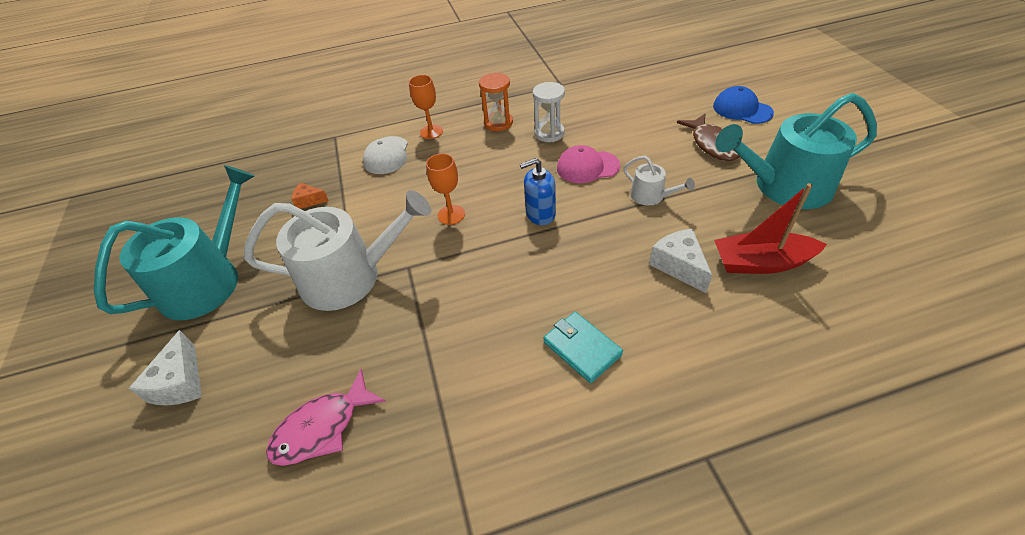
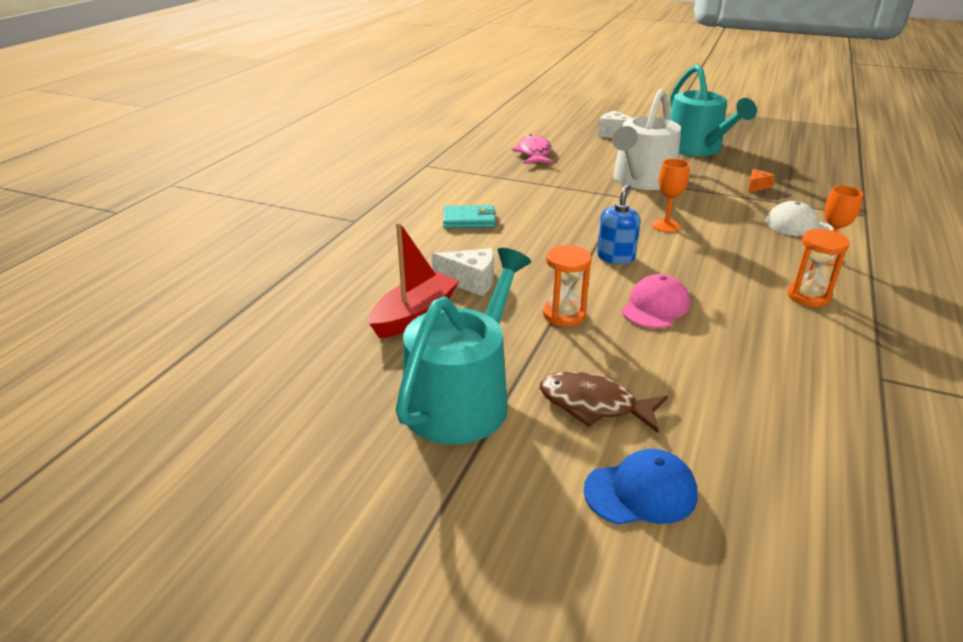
camera: 125 degrees right, 15 degrees down
white hourglass [533,82,565,142] -> none
white watering can [623,156,695,206] -> orange hourglass [543,245,592,326]

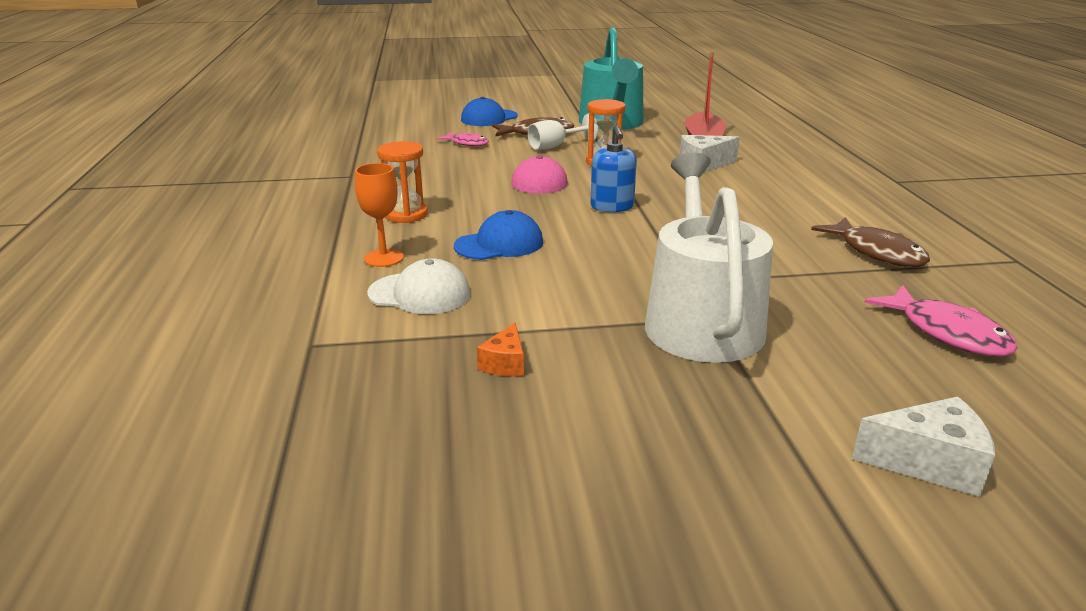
camera: 150 degrees right, 5 degrees down
turquoise wallet [443,205,496,228] -> none
orange goblet [652,158,690,232] -> none
turquoise watering can [670,64,757,156] -> none
none -> pink fish [437,132,489,146]
none -> blue cap [454,210,543,260]
none -> white goblet [528,114,598,150]
none -> brown fish [811,217,930,267]

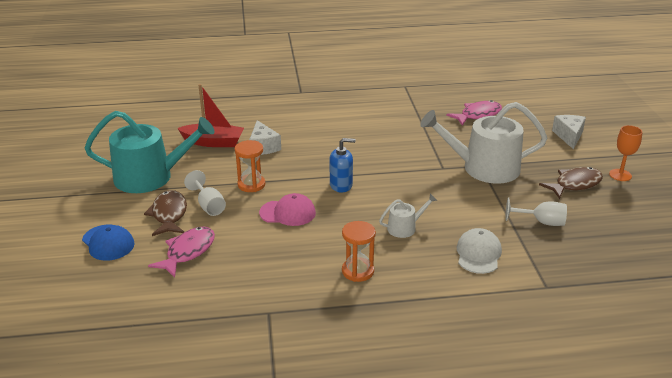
camera: 90 degrees left, 5 degrees up
orange goblet [355,163,404,267] -> orange goblet moved to [609,125,642,181]
pink fish [437,132,489,146] -> pink fish [148,226,215,278], size x1.57
blue cap [454,210,543,260] -> white watering can [379,194,437,238]
orange cheese [477,323,524,376] -> white goblet [505,198,567,226]
brown fish [811,217,930,267] -> brown fish moved to [539,167,603,199]

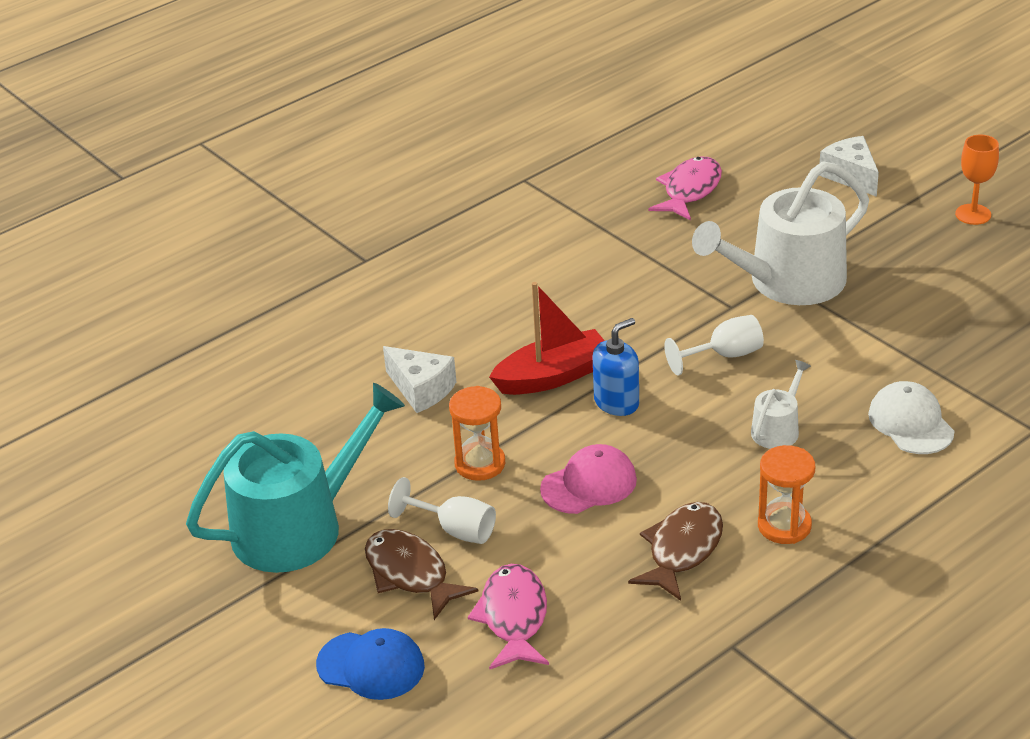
camera: 30 degrees left, 5 degrees up
red boat [177,84,244,147] -> red boat moved to [489,282,605,395]
white goblet [505,198,567,226] -> white goblet moved to [664,315,764,376]
brown fish [539,167,603,199] -> brown fish moved to [628,502,723,601]

